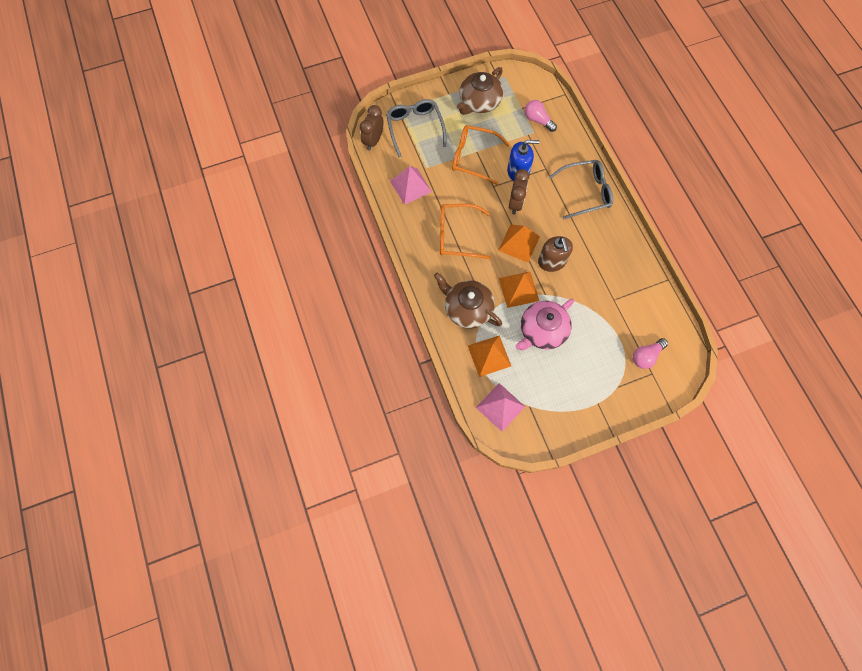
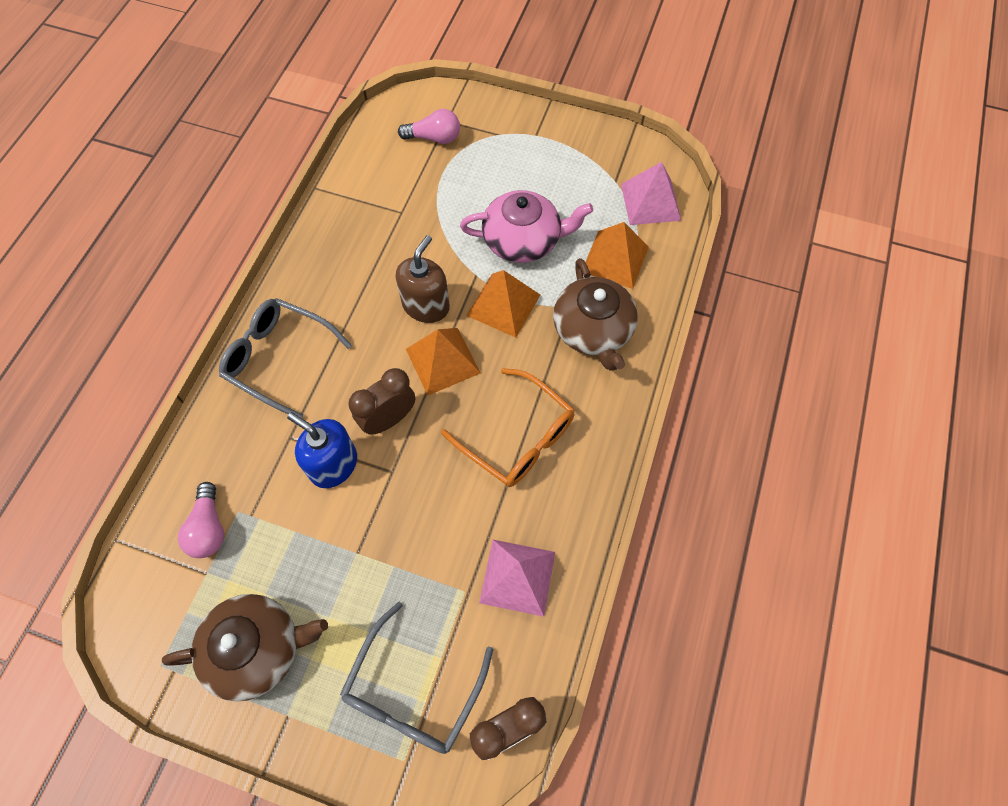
camera: 140 degrees left, 5 degrees down
orange glasses [452,125,510,185] -> none

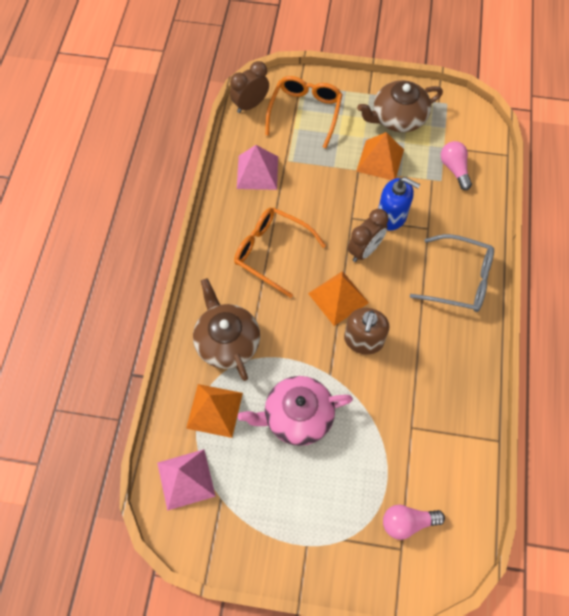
camera: 170 degrees right, 0 degrees up
grey glasses [340,602,493,754] -> orange glasses [265,76,343,148]
orange pyramid [466,270,540,338] -> orange pyramid moved to [356,132,404,180]

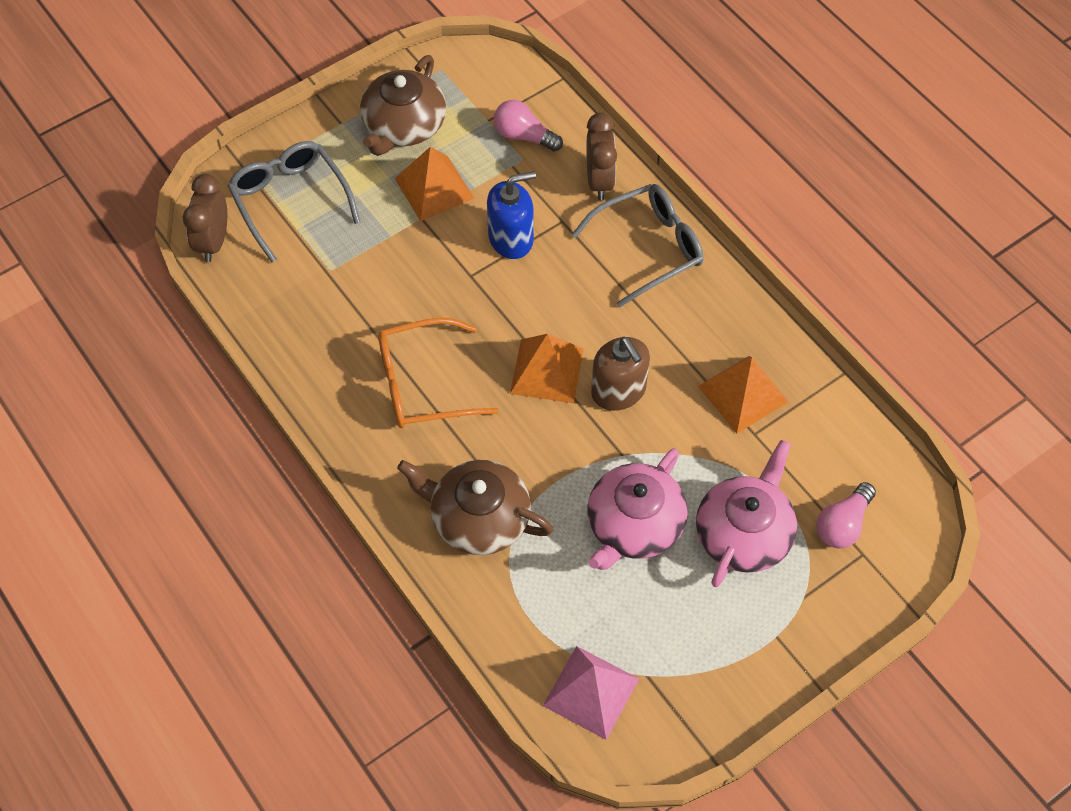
camera: 45 degrees left, 5 degrees down
orange pyramid [186,384,243,438] -> orange pyramid moved to [698,356,788,433]
pink pyramid [237,145,278,190] -> none
orange glasses [265,76,343,148] -> grey glasses [227,141,360,262]
brown clock [348,209,389,262] -> brown clock moved to [586,112,617,200]
none -> pink teapot [696,440,797,587]

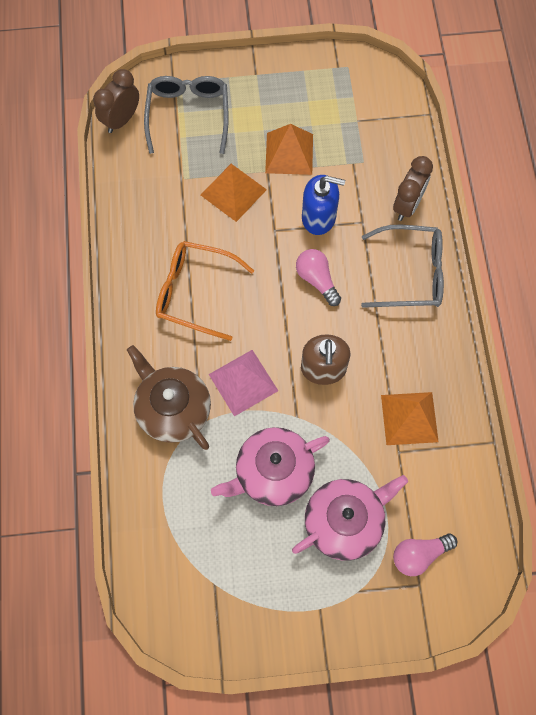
camera: 30 degrees right, 10 degrees up
brown teapot [360,55,446,156] -> none
pink light bulb [494,100,563,152] -> pink light bulb moved to [296,249,341,306]
orange pyramid [510,334,584,403] -> orange pyramid moved to [201,164,267,222]
pink pyramid [543,646,639,740] -> pink pyramid moved to [209,350,278,417]

